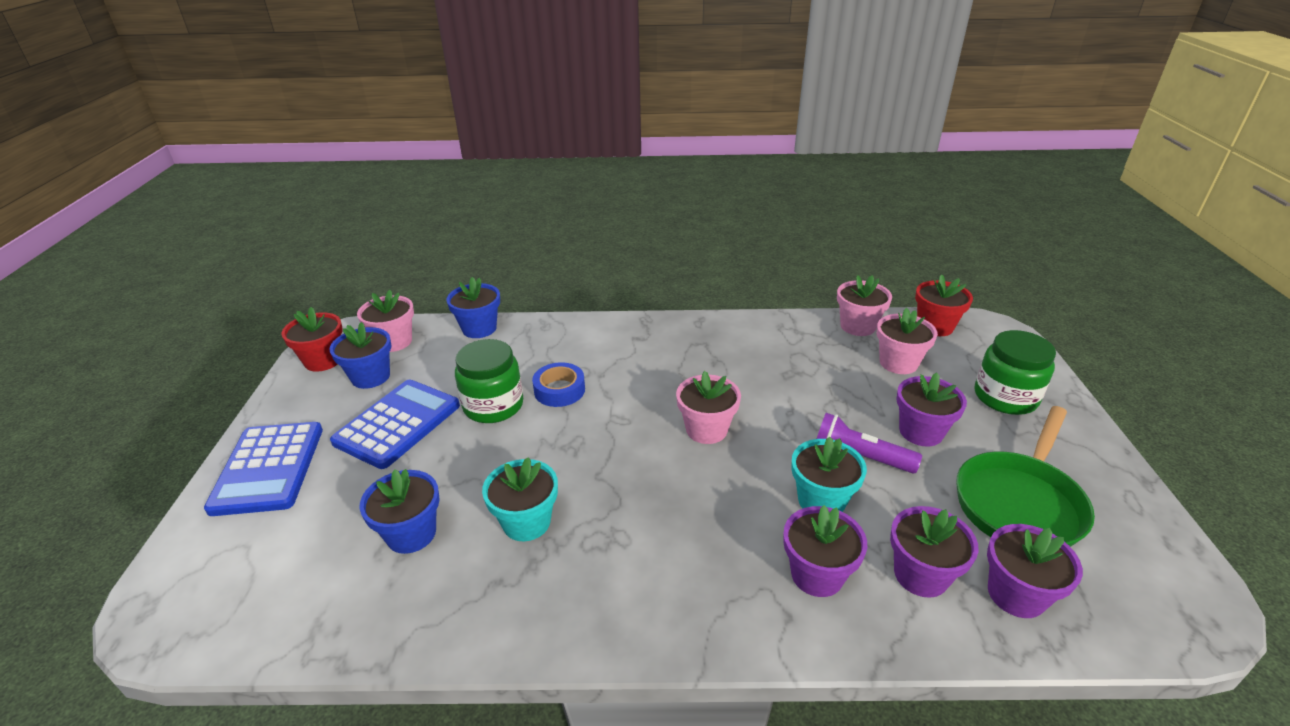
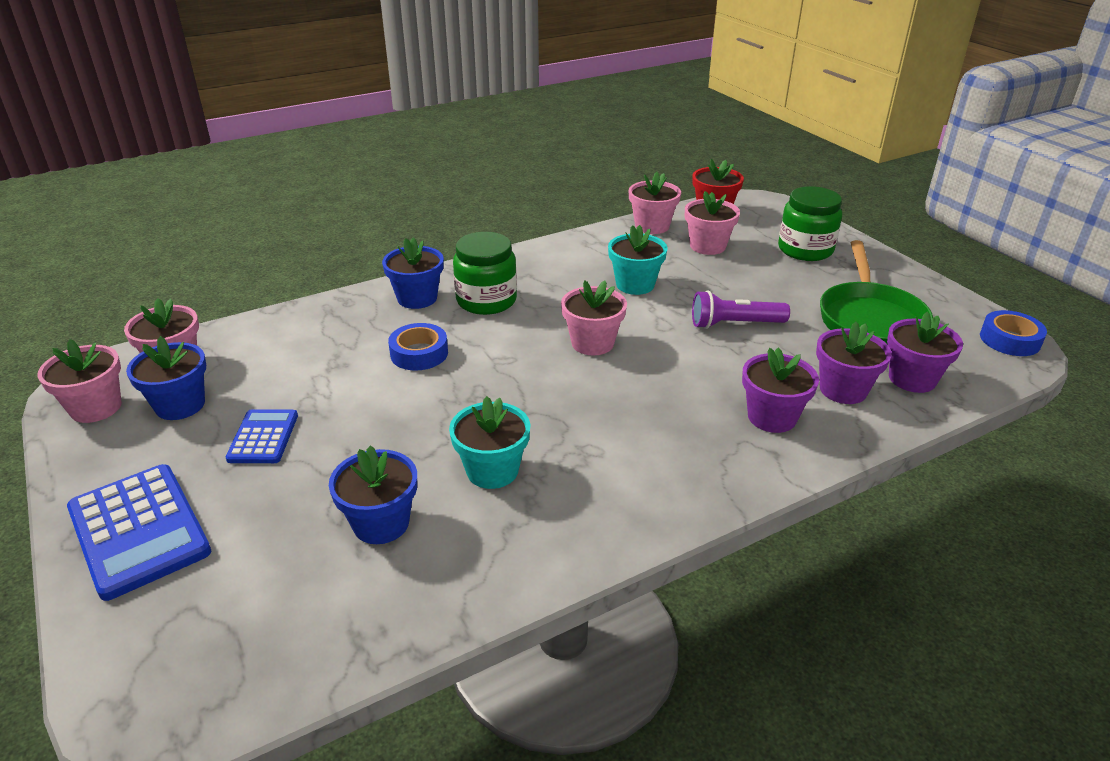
camera: 30 degrees left, 0 degrees up
red flower pot [282,307,343,372] -> pink flower pot [38,339,122,423]
blue calculator [330,380,460,469] -> blue calculator [226,409,298,463], size x0.58
blue flower pot [446,277,500,338] -> blue flower pot moved to [382,237,444,309]
green jar [455,339,523,423] -> green jar moved to [453,232,517,315]
turquoise flower pot [791,437,867,512] -> turquoise flower pot moved to [608,225,668,295]
purple flower pot [896,373,967,447] -> none
none -> blue tape [980,310,1047,356]

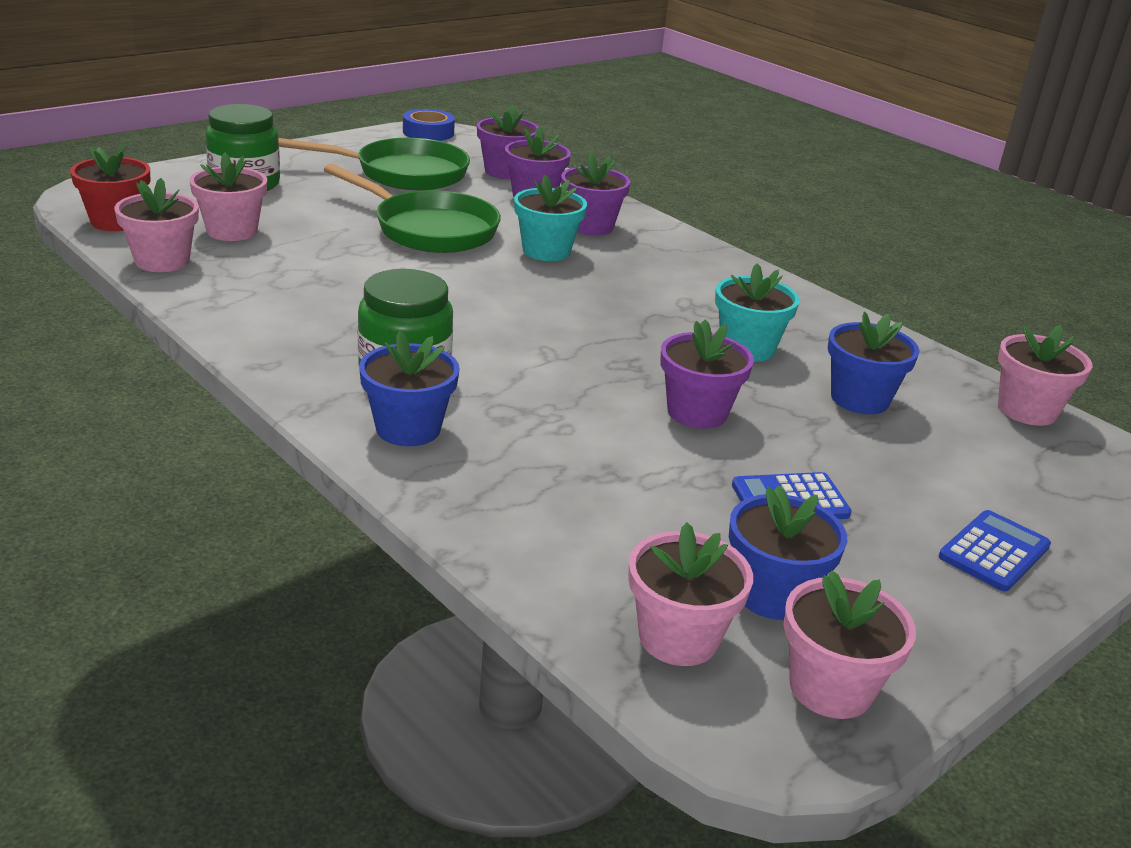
camera: 105 degrees left, 5 degrees down
blue calculator [67,464,211,601] -> blue calculator [939,510,1051,591], size x0.58
blue tape [388,323,448,371] -> none
pink flower pot [561,280,627,355] -> pink flower pot moved to [998,325,1092,426]
turquoise flower pot [608,225,668,295] -> turquoise flower pot moved to [514,174,587,261]
purple flashlight [692,290,790,329] -> green pan [324,164,501,253]
none -> purple flower pot [660,320,754,429]

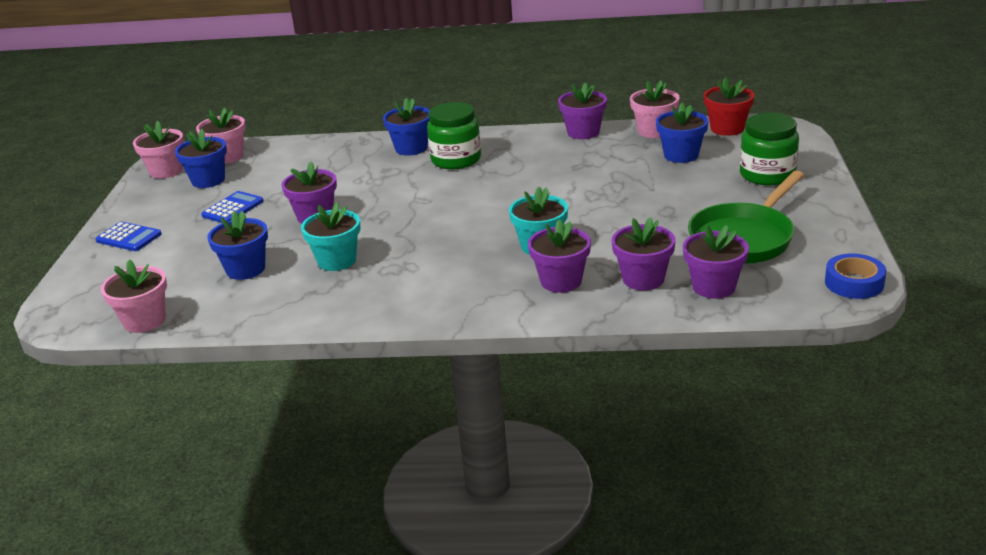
camera: 140 degrees right, 0 degrees up
pink flower pot [190,153,267,241] -> blue flower pot [656,103,708,163]
green pan [324,164,501,253] -> none
blue calculator [939,510,1051,591] -> blue calculator turned 60 degrees counterclockwise [95,222,162,251]
none -> purple flower pot [558,82,607,139]

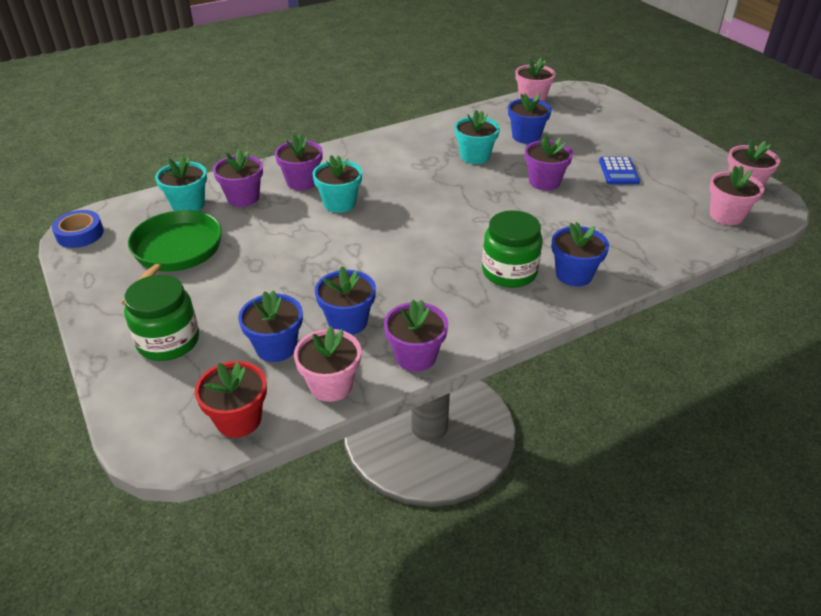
camera: 145 degrees right, 10 degrees up
blue calculator [95,222,162,251] -> none
blue flower pot [175,129,227,188] -> blue flower pot moved to [315,266,376,335]
purple flower pot [683,225,749,299] -> turquoise flower pot [155,156,207,211]

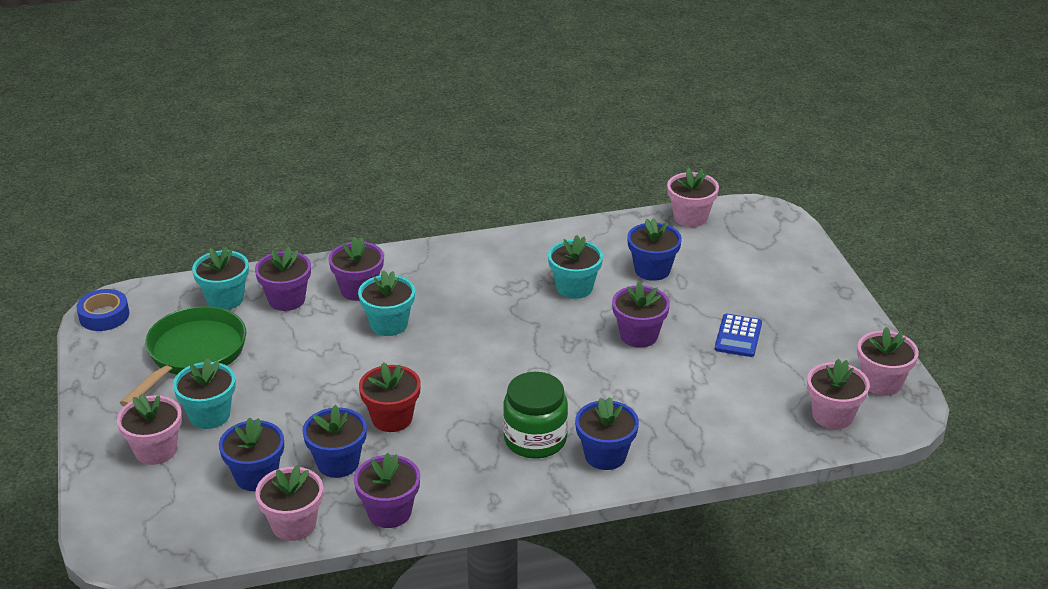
camera: 15 degrees right, 5 degrees down
green jar [124,275,199,361] -> pink flower pot [117,394,182,465]
red flower pot [195,361,267,438] -> red flower pot moved to [359,362,421,432]
none -> turquoise flower pot [173,358,236,429]

